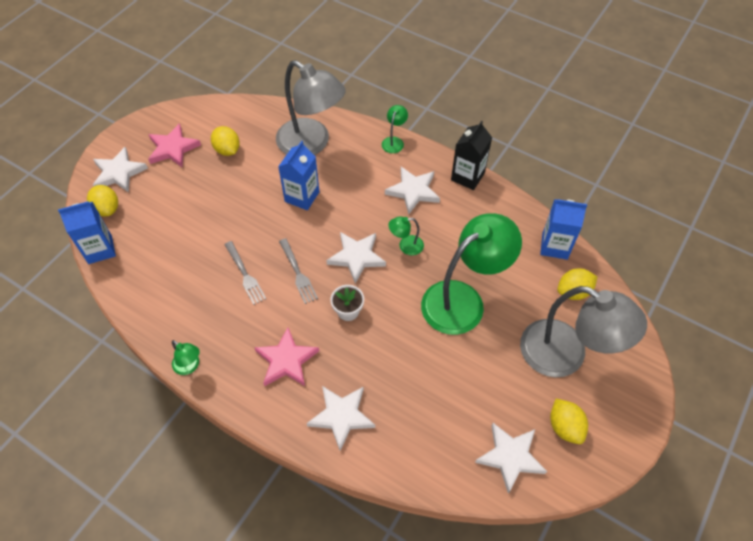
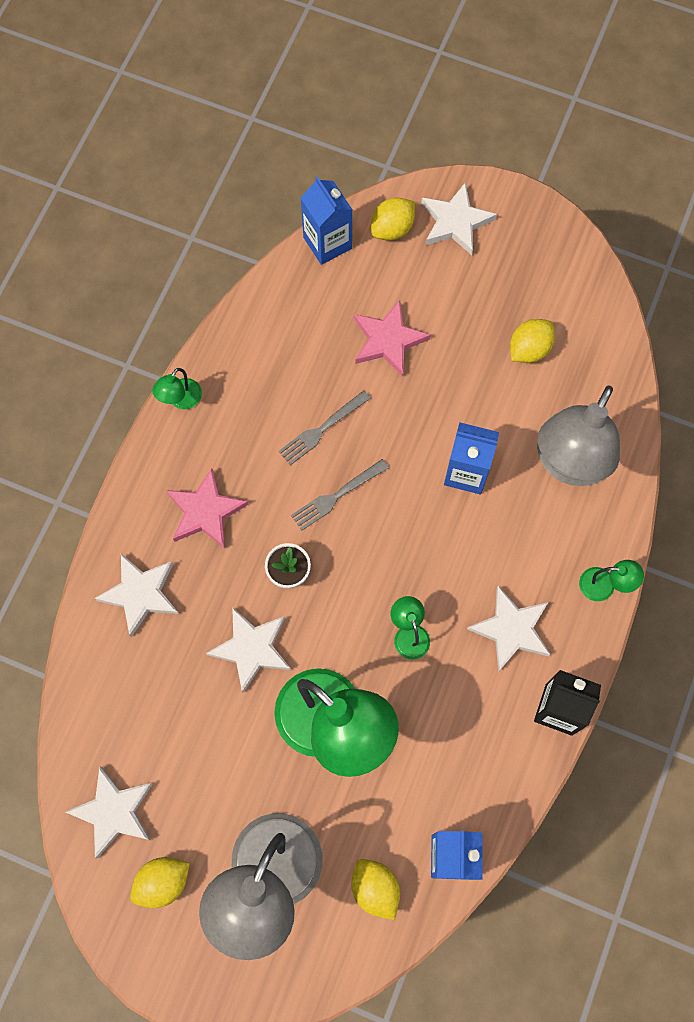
camera: 80 degrees right, 15 degrees up
pink star [148,123,201,167] -> pink star moved to [354,300,430,377]
white star [326,232,386,284] -> white star moved to [206,607,291,693]

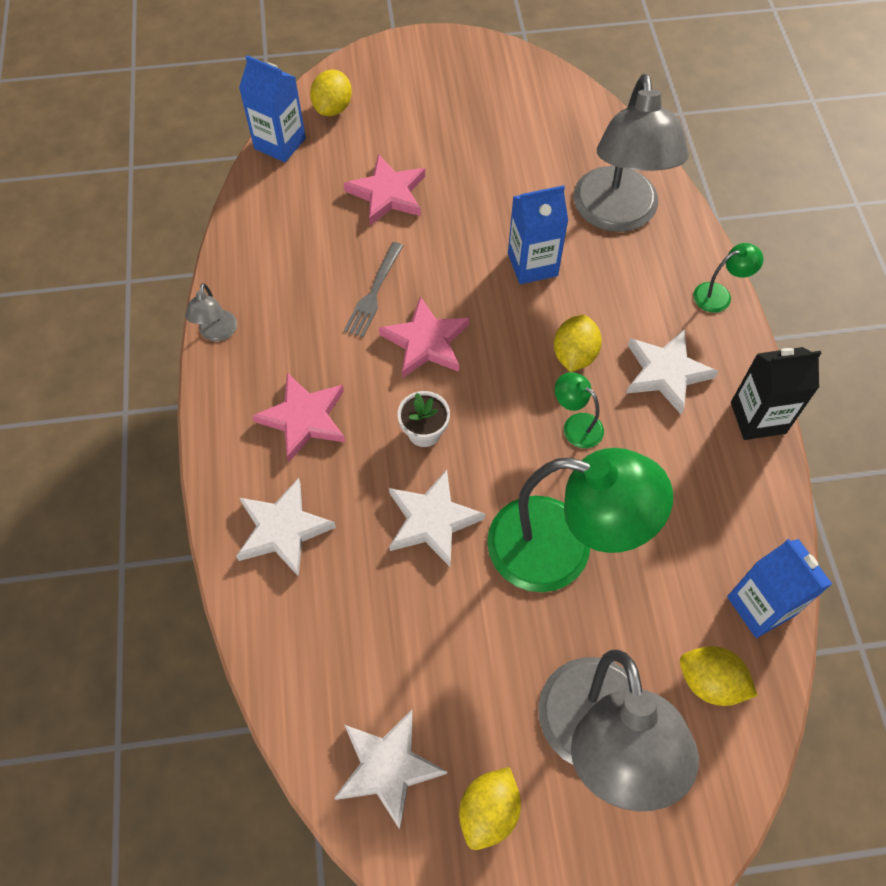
camera: 30 degrees left, 10 degrees down
green lamp [152,368,202,409] -> grey lamp [185,283,237,341]
grey fork [291,459,389,531] -> pink star [379,296,469,378]
white star [421,182,497,255] -> none
yellow lemon [510,319,555,363] -> yellow lemon moved to [554,315,602,372]

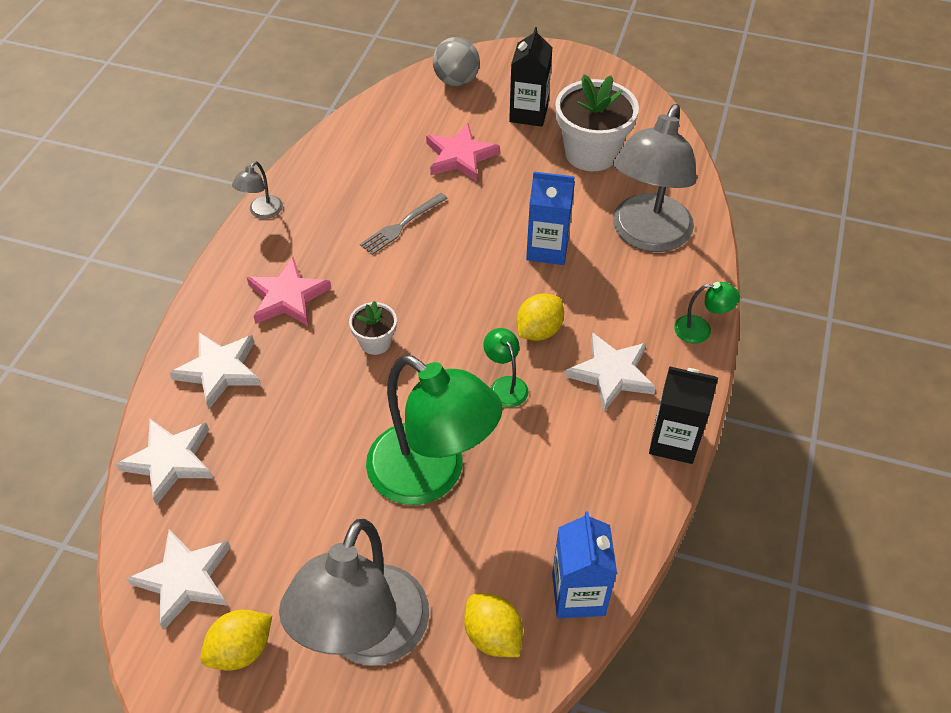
camera: 25 degrees right, 10 degrees down
blue carton [239,55,306,162] -> none
yellow lemon [310,70,352,116] -> grey ball [433,37,480,86]
pink star [379,296,469,378] -> none
white star [389,470,485,567] -> white star moved to [116,419,213,505]
none -> black carton [509,27,553,127]
none -> white flower pot [555,74,639,171]

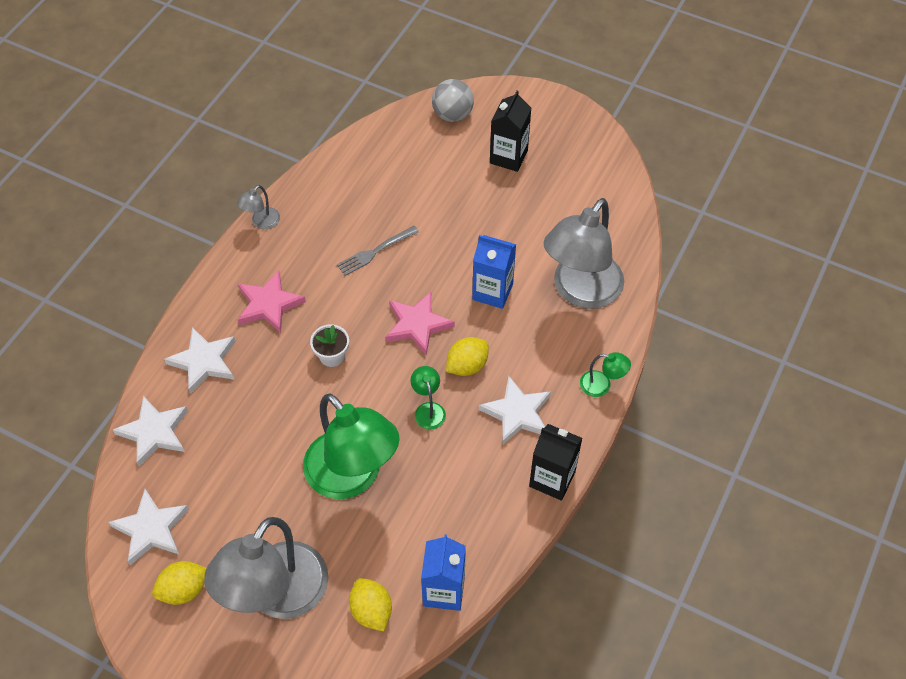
camera: 10 degrees right, 5 degrees up
pink star [426,124,500,182] -> pink star moved to [385,292,455,356]
white flower pot [555,74,639,171] -> none

